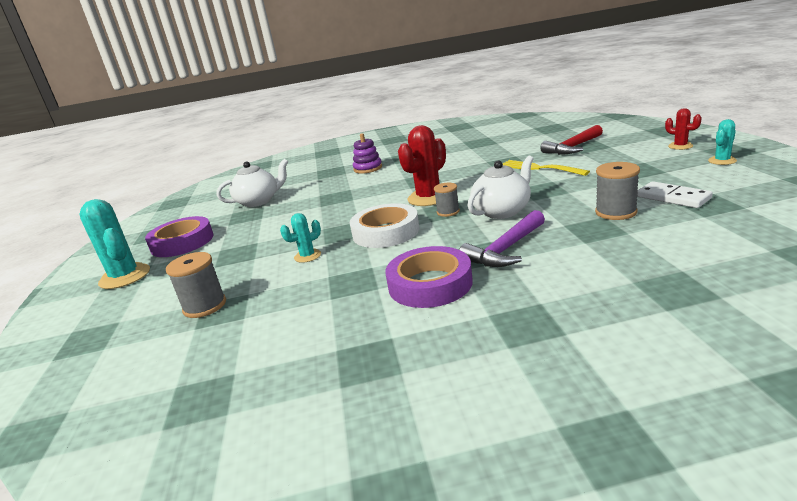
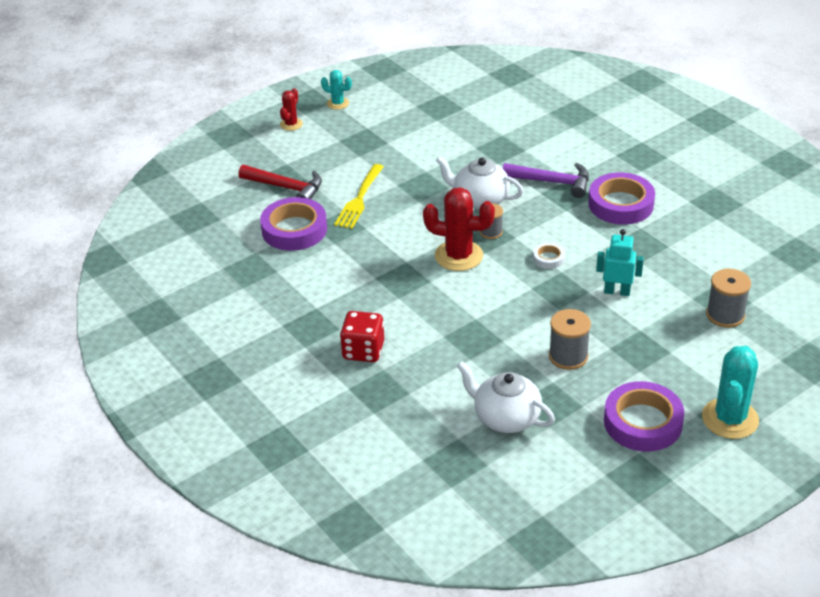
camera: 120 degrees left, 15 degrees up
turquoise cactus [280,213,321,263] -> turquoise robot [596,229,644,296]
white tape [350,203,420,248] -> white tape [533,242,565,269], size x0.47
purple stacking toy [353,133,382,174] -> red dice [340,311,384,362]
grey spool [595,162,640,220] -> grey spool moved to [549,309,591,370]
white domino [637,181,713,208] -> none
none -> purple tape [260,197,327,251]

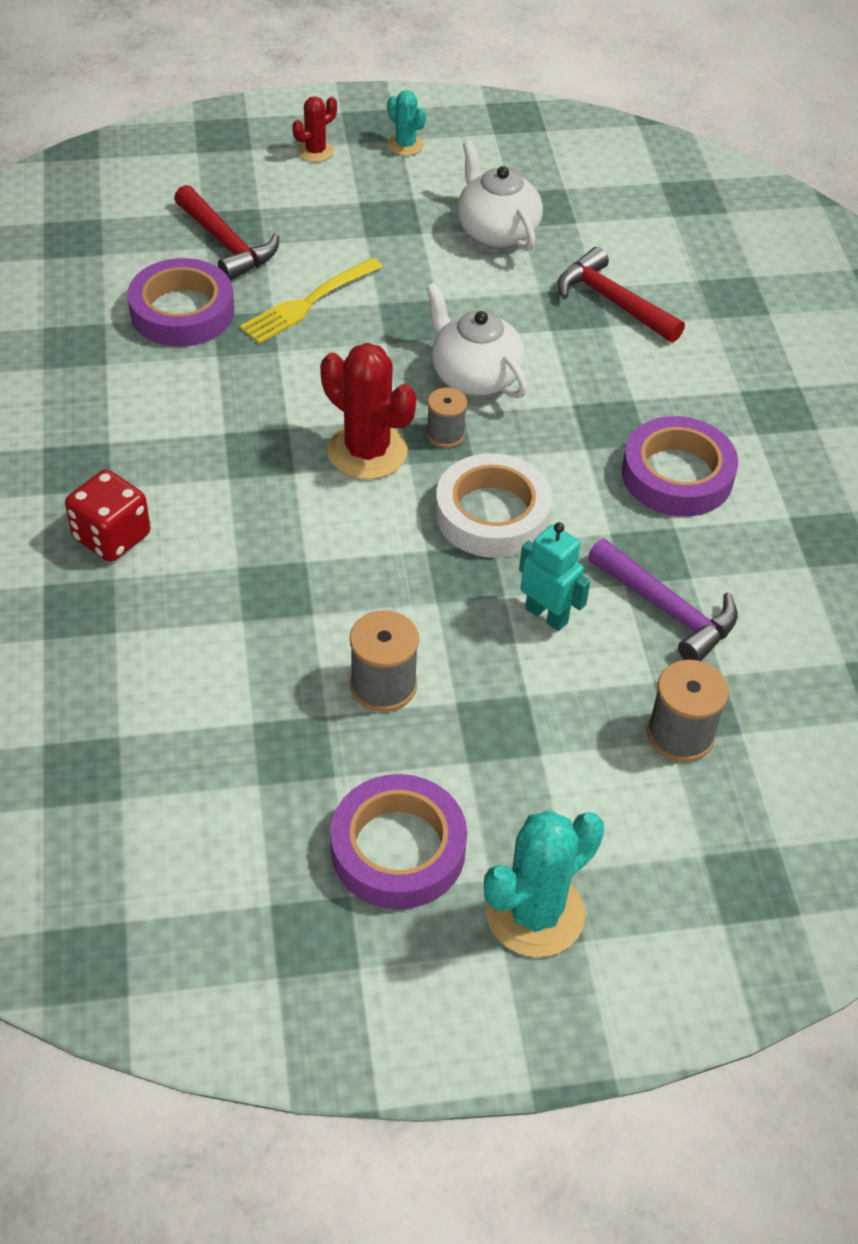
camera: 25 degrees right, 10 degrees up
white teapot [457,361,555,433] -> white teapot moved to [457,140,543,251]
purple hammer [503,163,589,198] -> purple hammer moved to [588,538,738,661]
white tape [533,242,565,269] -> white tape [435,453,552,558], size x2.13
none -> red hammer [558,247,685,342]

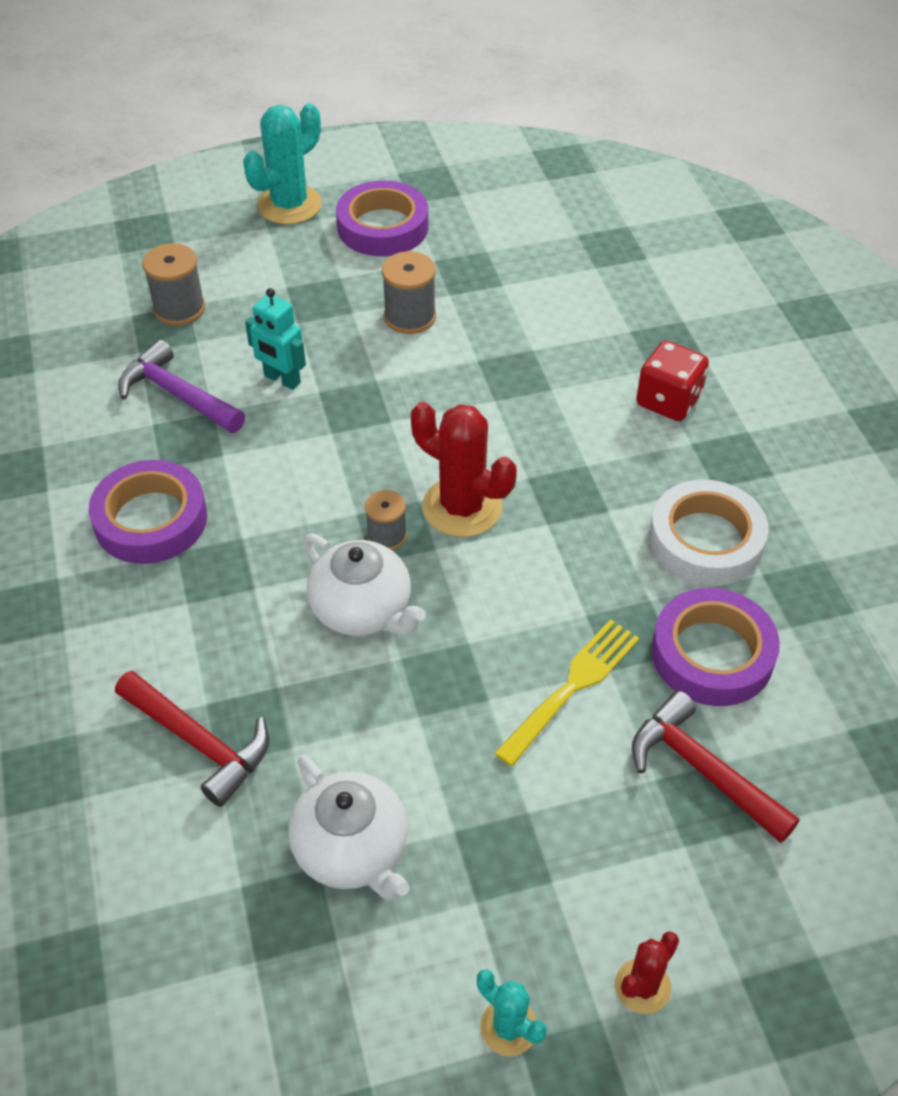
camera: 175 degrees right, 0 degrees up
white tape [435,453,552,558] -> white tape moved to [649,479,769,586]

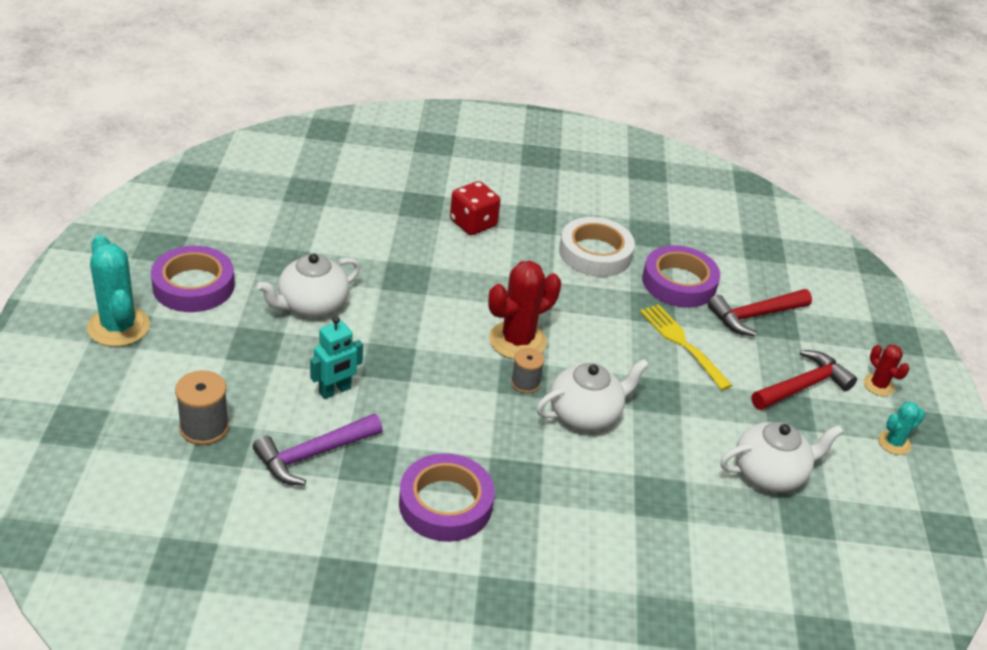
camera: 75 degrees left, 10 degrees down
red hammer [115,670,269,807] -> red hammer moved to [752,350,857,410]
grey spool [382,251,436,334] -> white teapot [257,253,360,317]

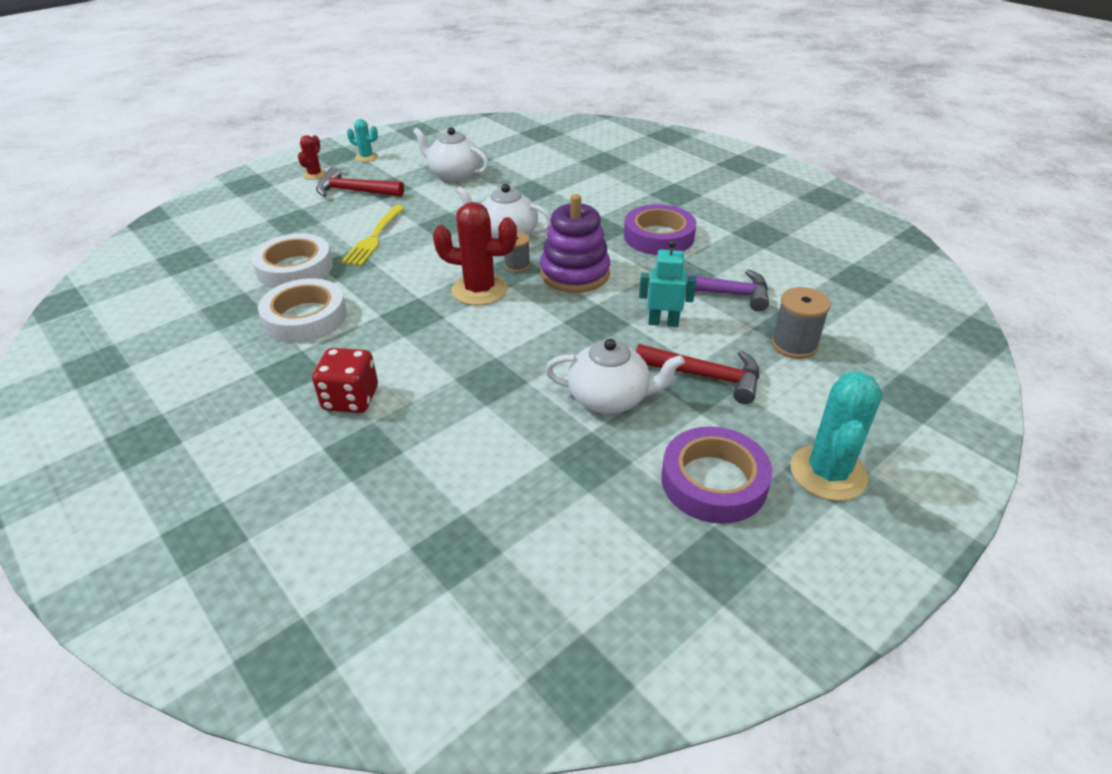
camera: 130 degrees left, 0 degrees up
purple tape [642,245,720,308] -> white tape [251,233,333,288]
red hammer [708,289,812,337] -> red hammer moved to [636,344,759,404]
none -> purple stacking toy [540,194,610,293]

